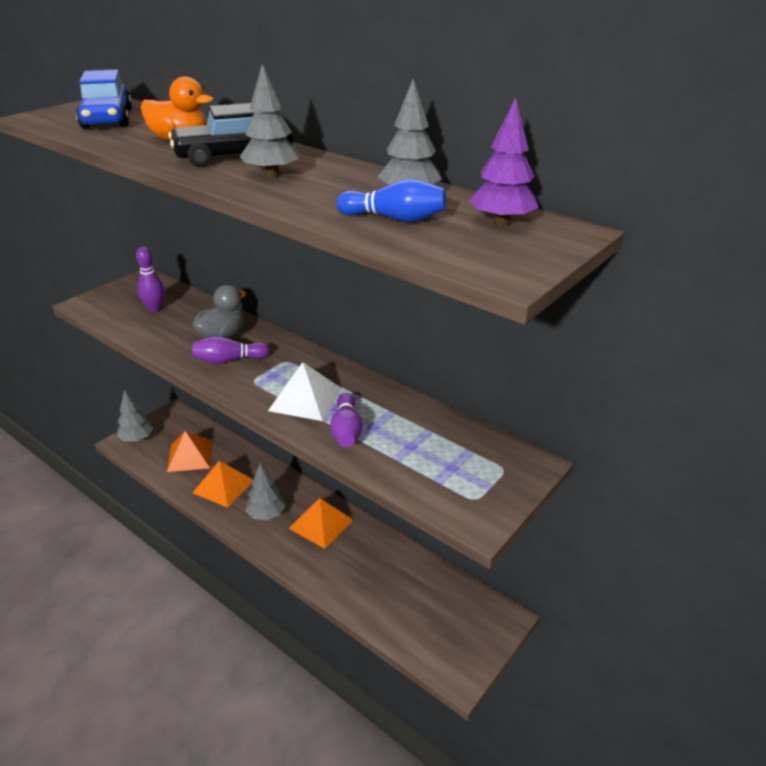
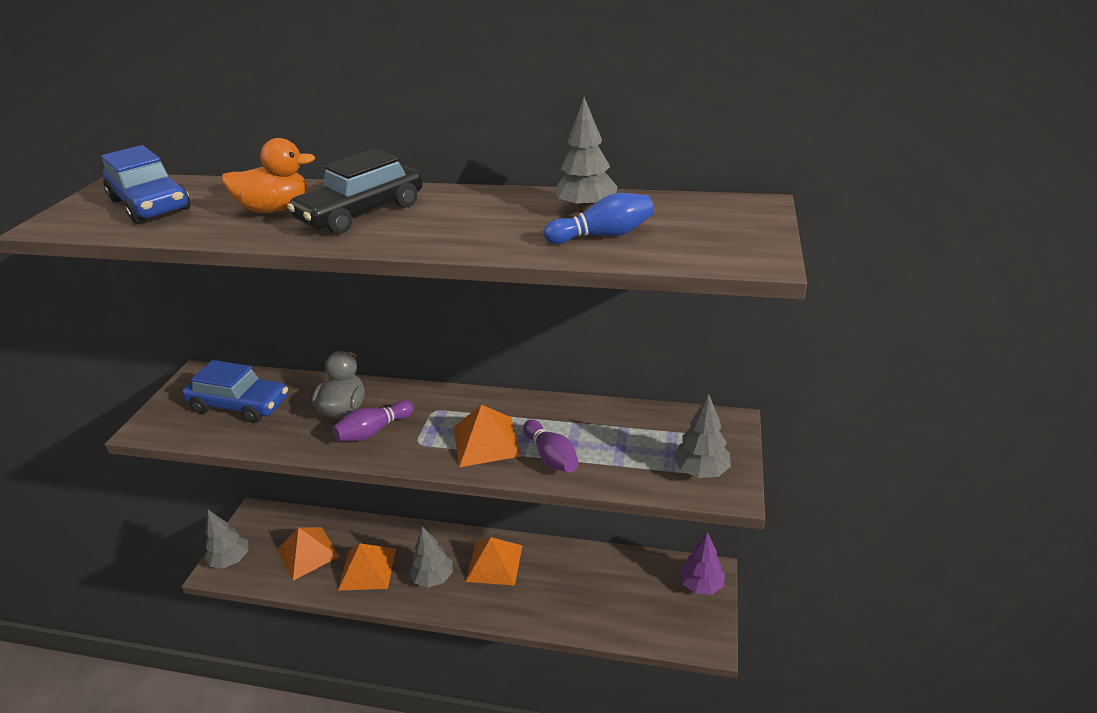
camera: 25 degrees left, 0 degrees up
purple bowling pin [136,247,164,312] -> blue car [182,360,288,423]
grey tree [240,64,299,178] -> grey tree moved to [673,394,731,478]
white pyramid [268,362,341,421] -> orange pyramid [453,404,521,467]
purple tree [469,97,539,226] -> purple tree moved to [679,532,725,595]

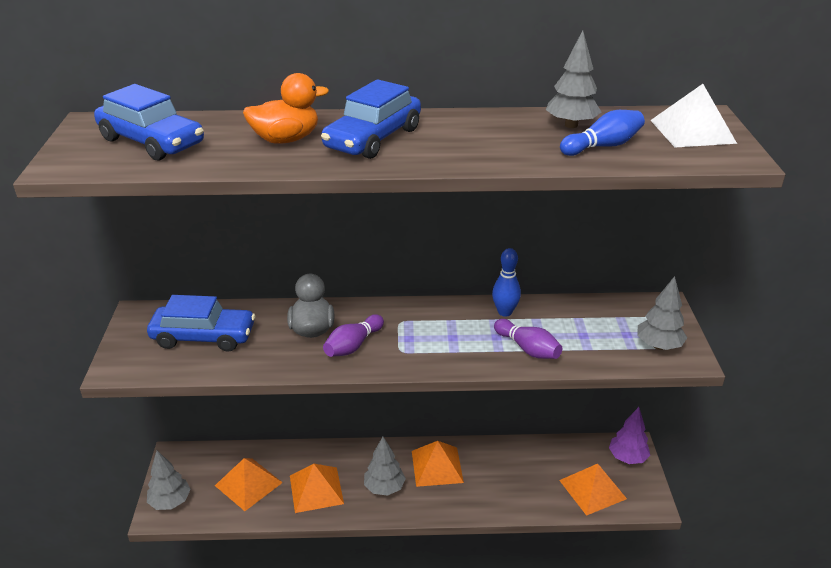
camera: 15 degrees left, 0 degrees up
black car [287,149,423,234] -> blue car [321,79,421,159]
orange pyramid [453,404,521,467] -> orange pyramid moved to [559,464,627,516]
none -> blue bowling pin [492,248,521,317]
none -> white pyramid [650,84,737,148]

